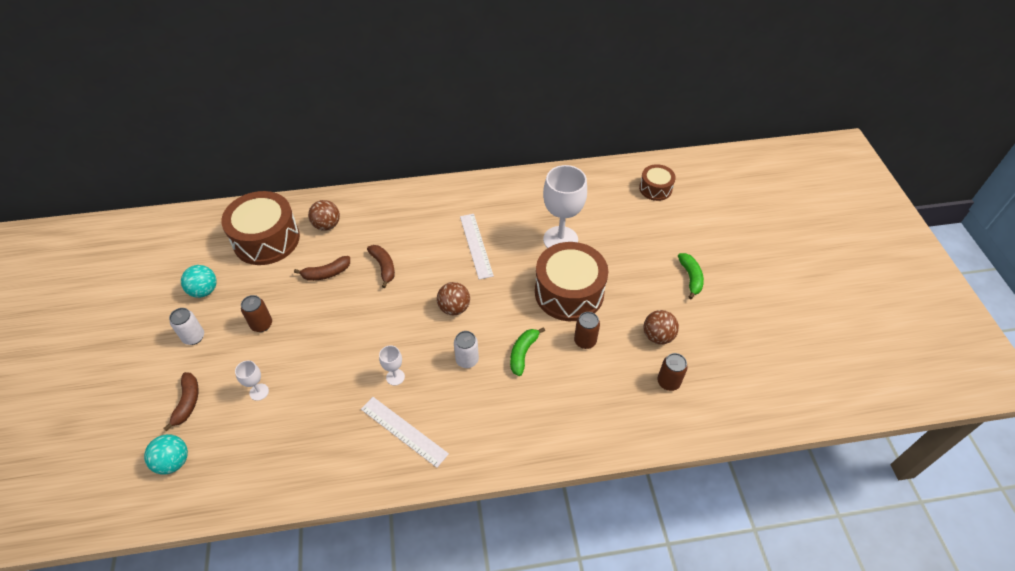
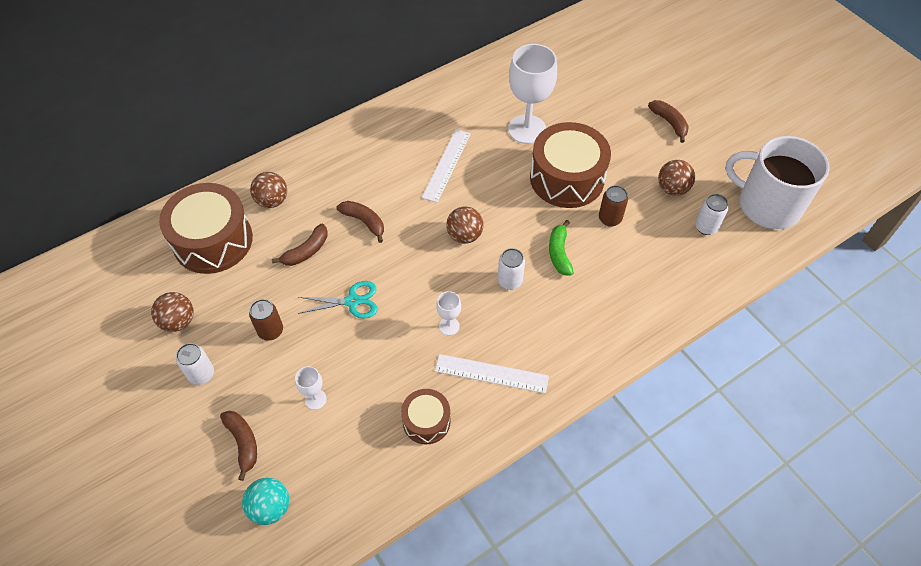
camera: 25 degrees left, 5 degrees up
turquoise ball [181,265,217,298] -> brown ball [151,292,194,332]
white ruler [460,214,494,280] -> white ruler turned 60 degrees clockwise [422,129,471,203]
brown drum [639,164,676,201] -> brown drum moved to [401,389,451,444]
brown can [657,353,688,391] -> white can [695,194,728,235]
green banana [678,253,704,299] -> brown banana [648,100,689,143]
none -> turquoise scissors [298,281,377,319]
none -> white mug [725,136,830,229]

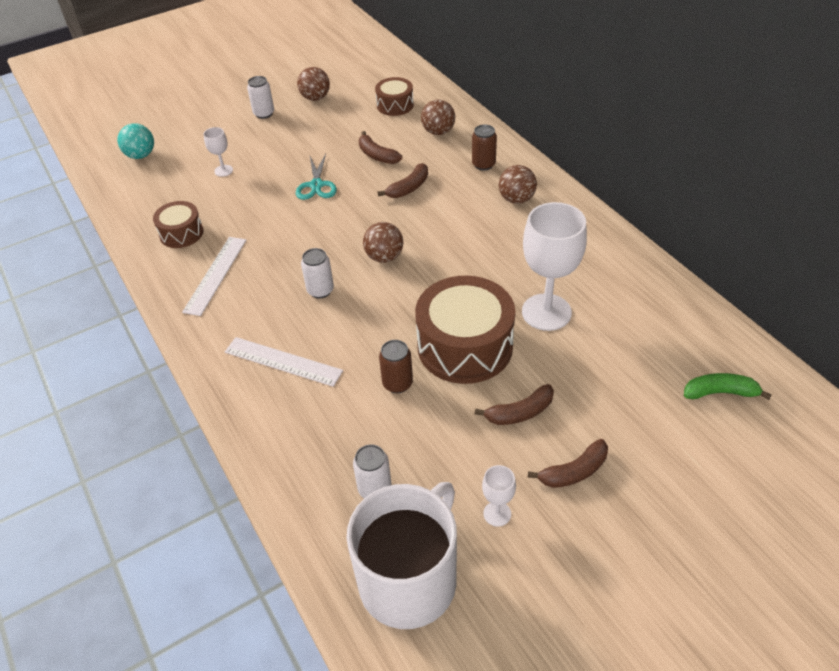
camera: 95 degrees right, 10 degrees down
brown drum [159,183,253,274] -> brown drum [375,77,414,116], size x0.53
brown banana [220,411,257,481] -> brown banana moved to [475,384,554,425]
brown can [249,299,283,341] -> brown can moved to [472,124,497,171]
white ruler [422,129,471,203] -> white ruler moved to [225,337,343,387]
white goblet [436,291,461,335] -> white goblet moved to [482,465,516,527]
green banana [549,220,574,276] -> green banana moved to [684,373,772,400]
brown ball [658,160,695,196] -> brown ball moved to [499,165,537,204]

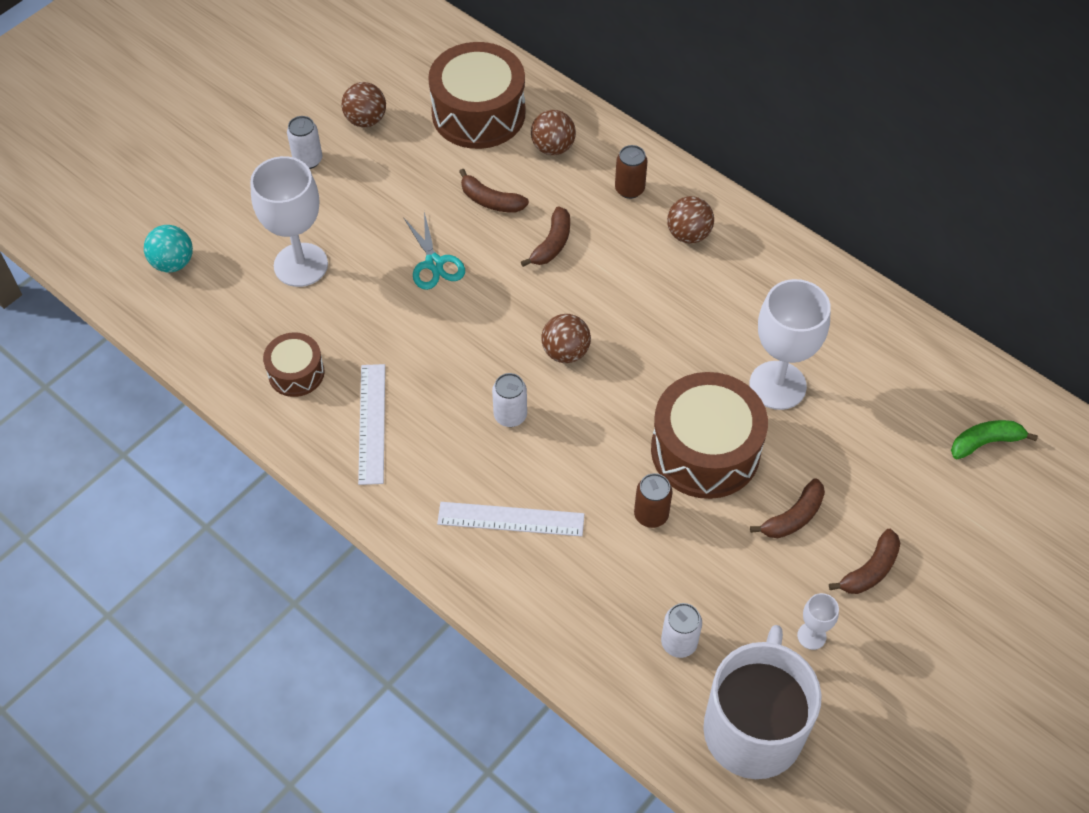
camera: 20 degrees left, 10 degrees up
white goblet [204,127,233,177] -> white goblet [250,156,328,287], size x2.18
brown drum [375,77,414,116] -> brown drum [428,42,526,149], size x1.88

